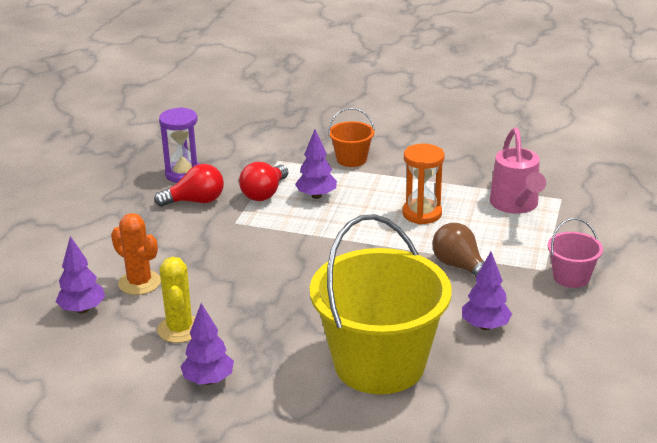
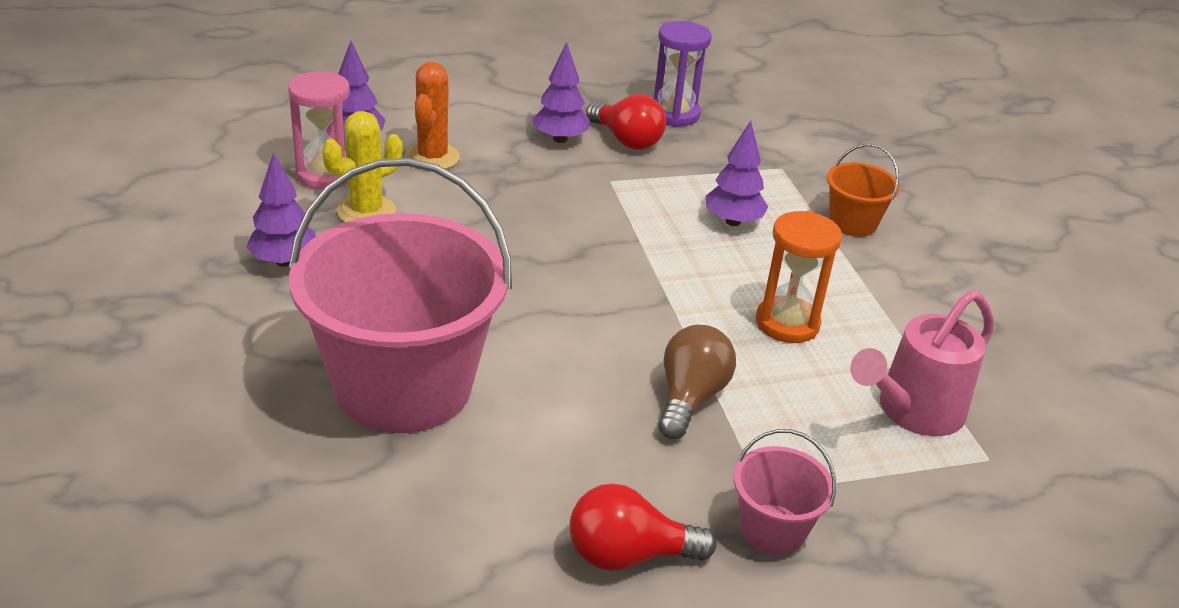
camera: 55 degrees right, 5 degrees up
red light bulb [239,162,288,201] -> red light bulb moved to [570,483,716,571]
yellow bucket [310,214,452,394] -> pink bucket [289,158,512,433]
purple tree [462,252,512,330] -> purple tree moved to [532,42,590,143]
none -> pink hourglass [288,71,350,190]

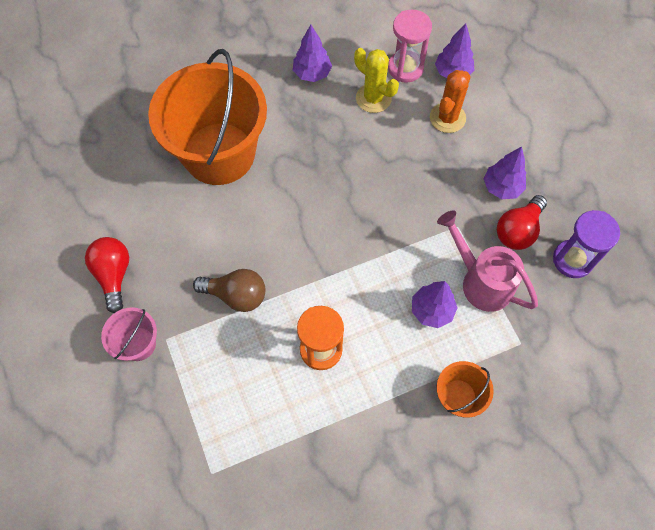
camera: 85 degrees right, 30 degrees up
pink bucket [289,158,512,433] -> orange bucket [148,49,267,185]
orange cactus [405,62,460,171] -> orange cactus turned 60 degrees counterclockwise [430,70,471,133]
pink watering can [850,290,994,436] -> pink watering can moved to [437,210,538,312]

